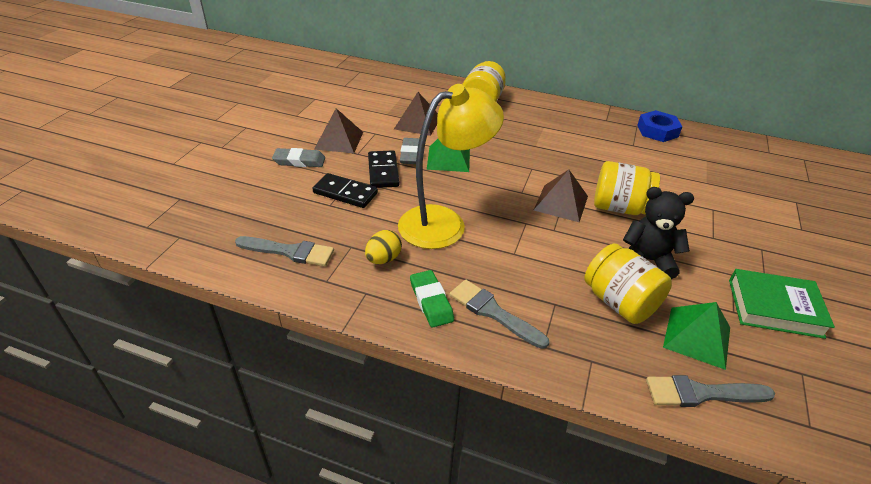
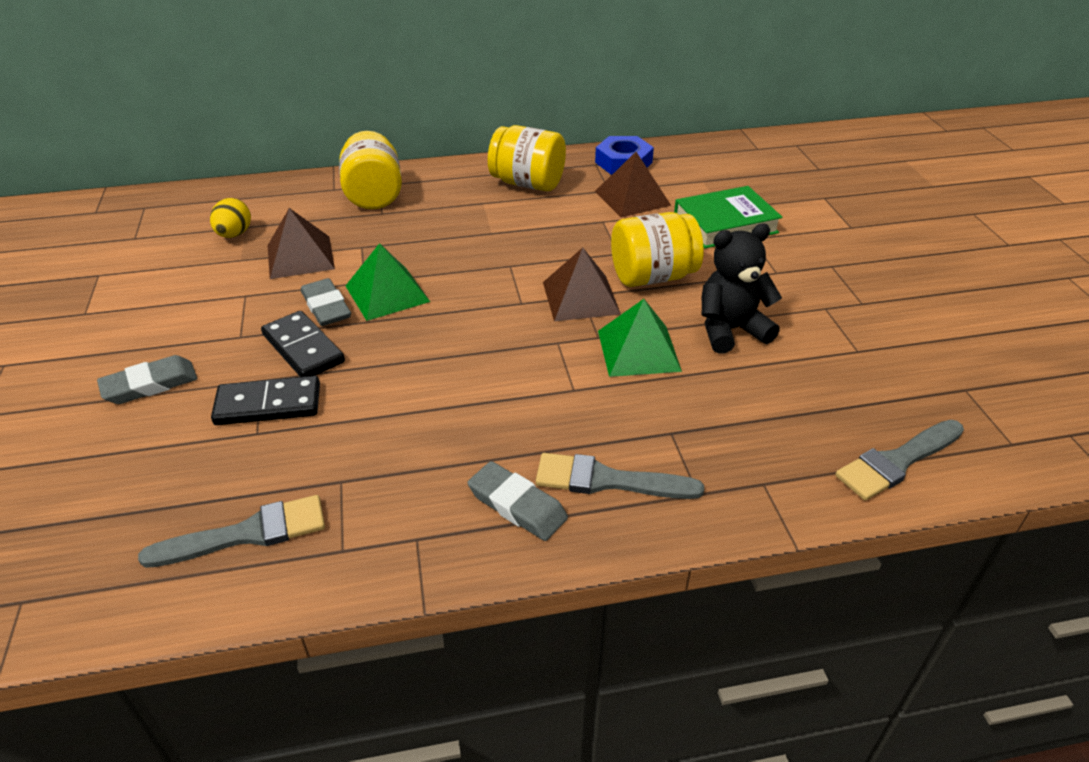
camera: 30 degrees left, 0 degrees up
brown pyramid [314,108,363,153] -> brown pyramid moved to [595,152,671,218]
yellow egg [365,230,402,264] -> yellow egg moved to [210,198,251,238]
yellow lamp [398,84,504,249] -> none
green eraser [410,270,454,328] -> grey eraser [467,461,568,541]
yellow jar [585,244,672,324] -> yellow jar moved to [488,125,566,191]
green pyramid [663,302,730,370] -> green pyramid moved to [598,299,682,377]
green book [729,269,835,339] -> green book moved to [674,186,782,249]

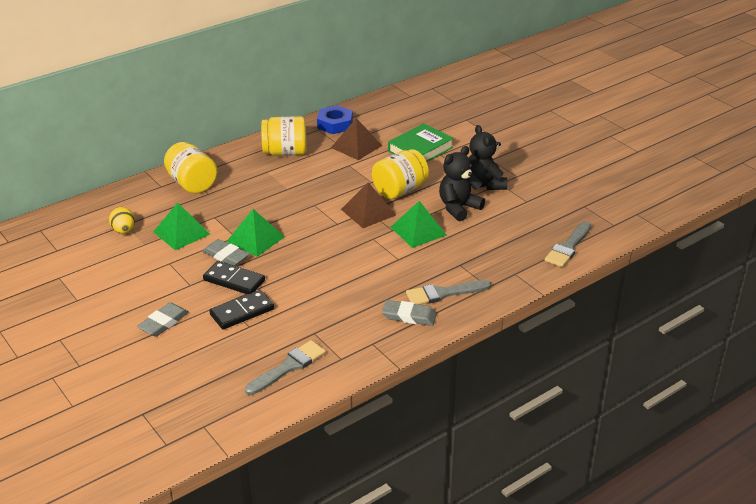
camera: 25 degrees left, 5 degrees down
brown pyramid [268,208,335,279] -> green pyramid [153,203,210,250]
none -> black teddy bear [469,125,508,190]

